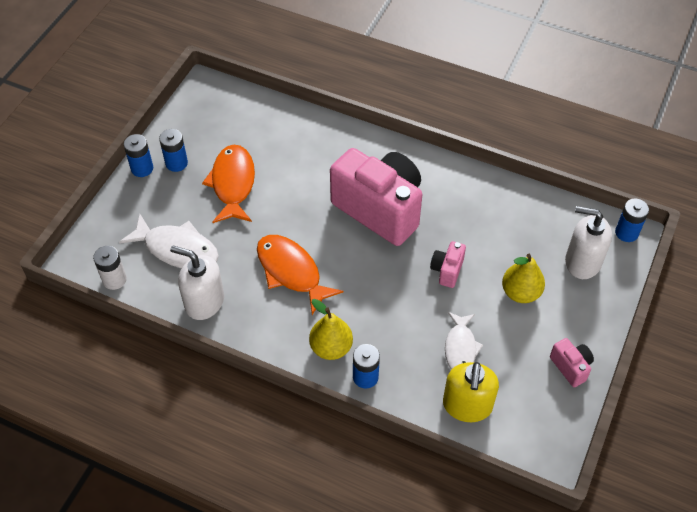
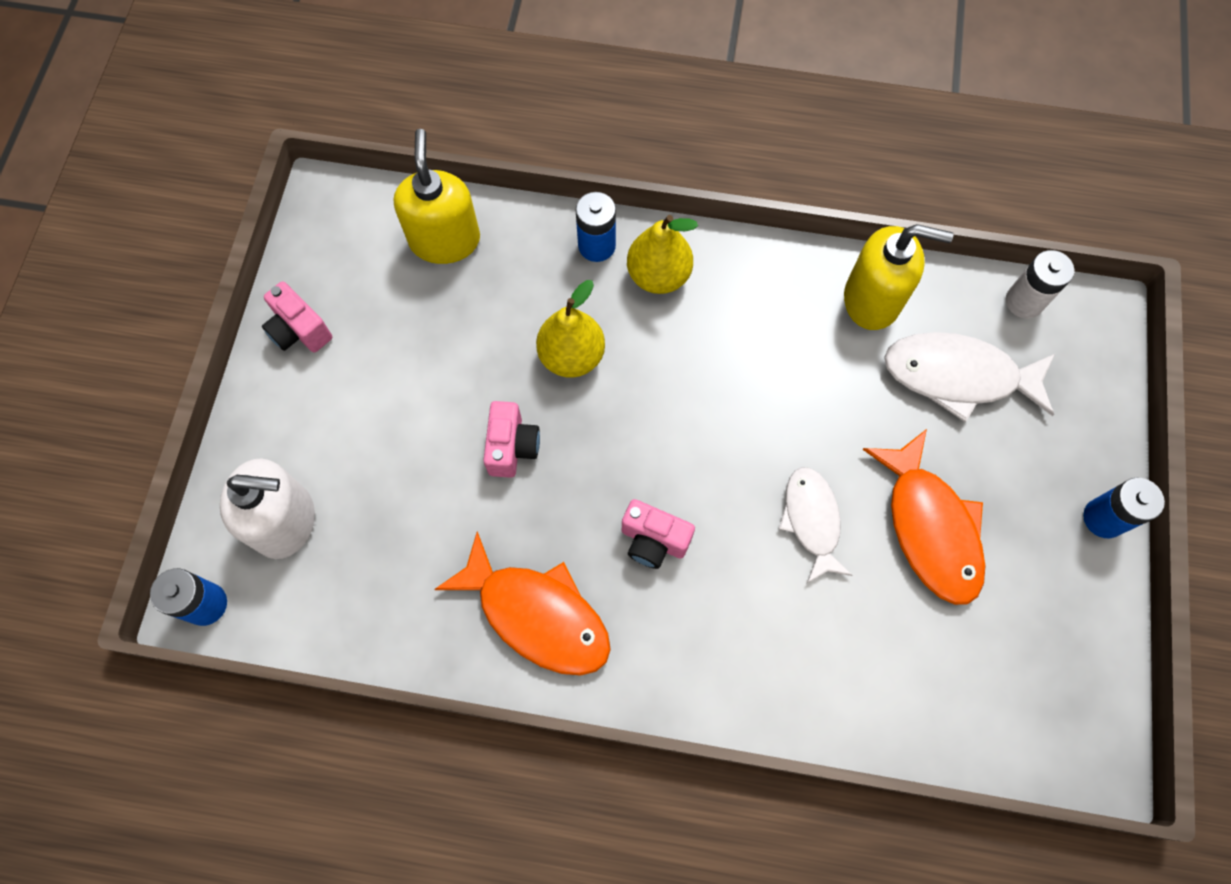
camera: 165 degrees right, 15 degrees up
blue battery [159,129,188,172] -> none
white soap dispenser [170,245,224,320] -> yellow soap dispenser [844,224,954,330]
orange fish [257,235,343,315] -> orange fish moved to [434,531,611,676]
pink camera [330,148,422,246] -> pink camera [622,499,695,569], size x0.42
white fish [445,312,483,370] -> white fish moved to [779,467,852,583]
yellow pear [502,254,545,303] -> yellow pear moved to [536,280,605,378]

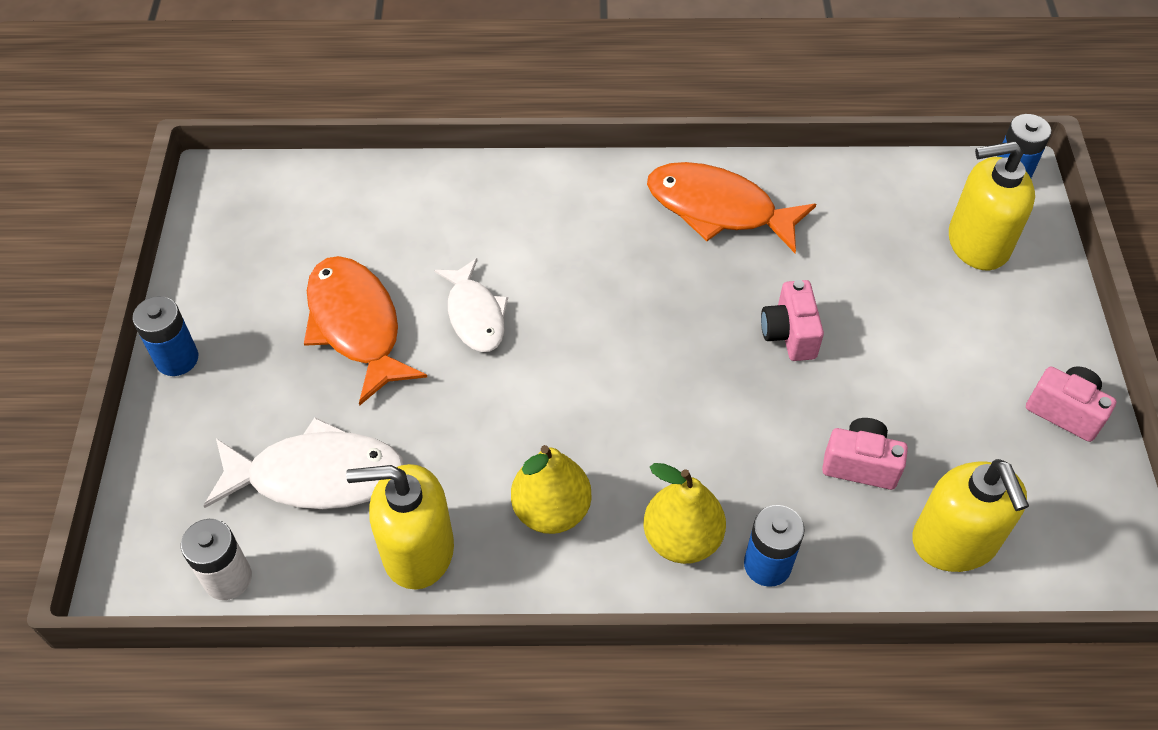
camera: 170 degrees right, 15 degrees down
white soap dispenser [220,458,315,559] -> yellow soap dispenser [949,141,1035,270]
yellow pear [536,280,605,378] -> yellow pear moved to [511,445,592,534]
pink camera [622,499,695,569] -> pink camera moved to [822,418,908,490]

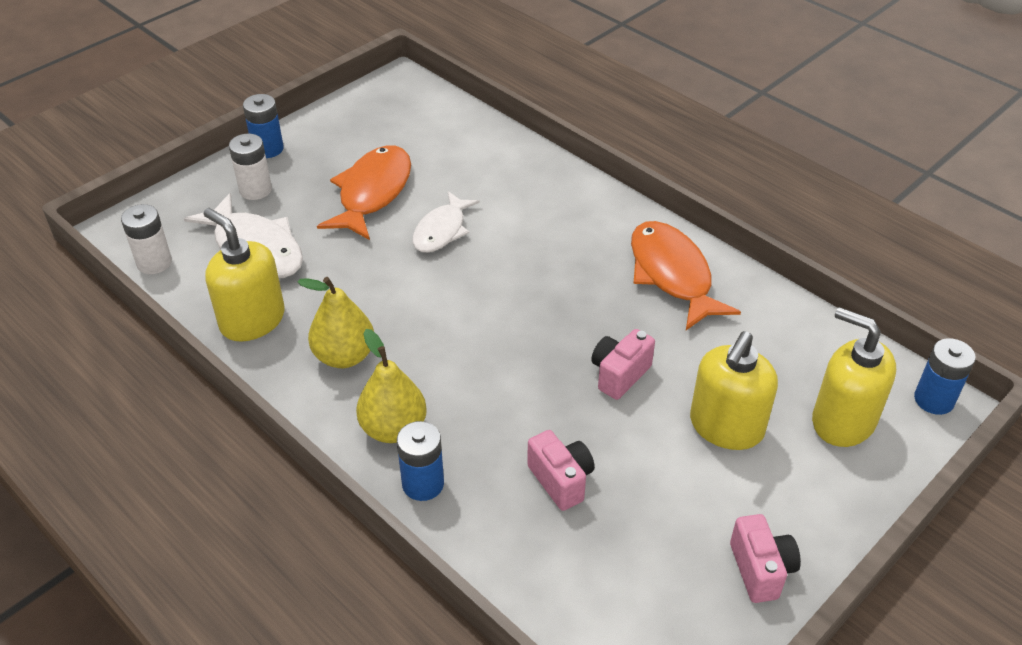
camera: 45 degrees right, 10 degrees down
yellow soap dispenser [912,459,1029,572] -> yellow soap dispenser moved to [690,331,778,450]
none -> white battery [229,134,272,200]

